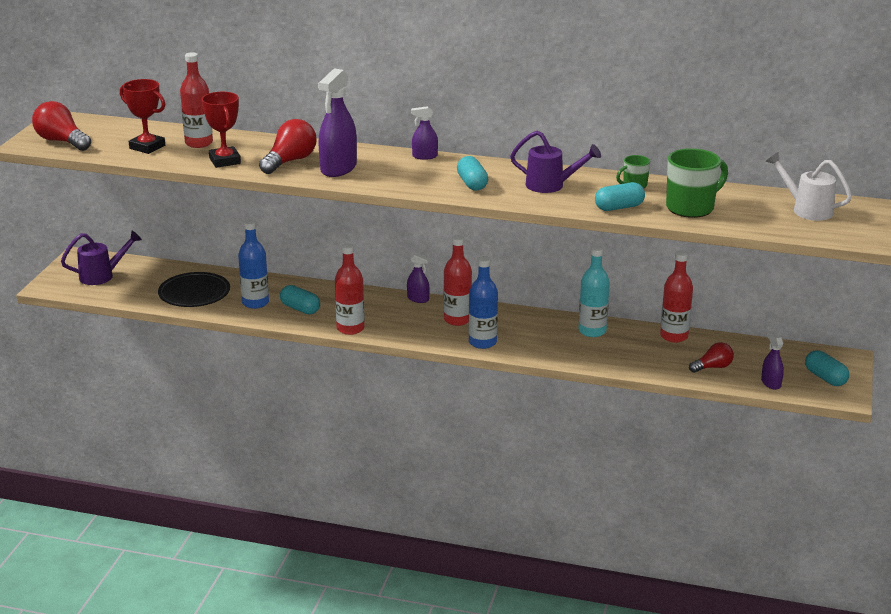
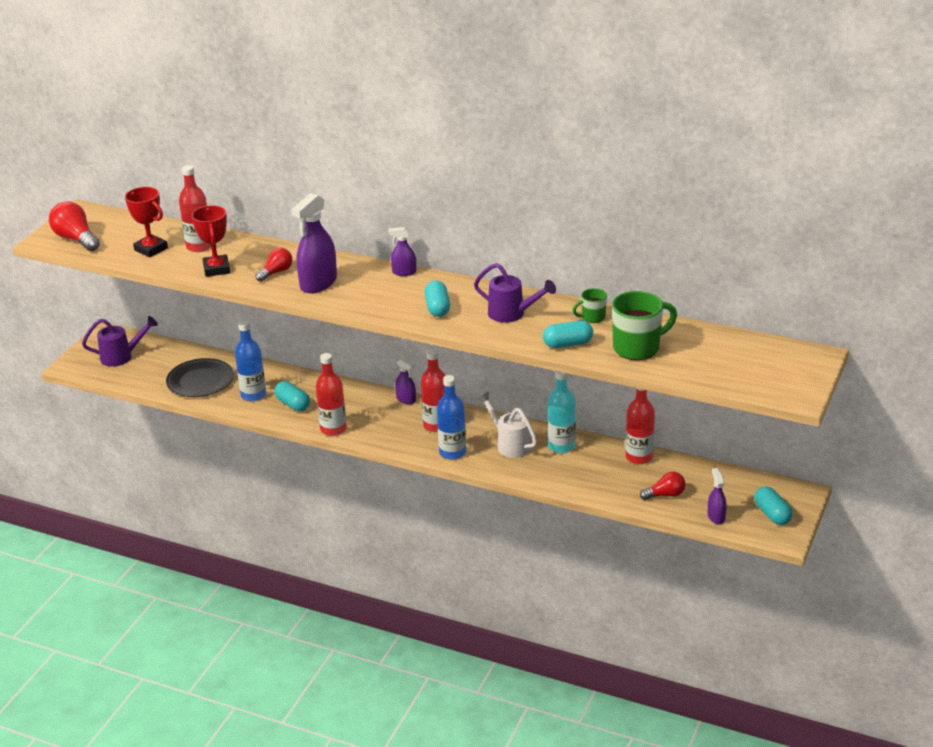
camera: 10 degrees right, 5 degrees up
red light bulb [259,119,316,174] -> red light bulb [255,248,292,282], size x0.63
white watering can [765,152,852,221] -> white watering can moved to [478,392,537,458]

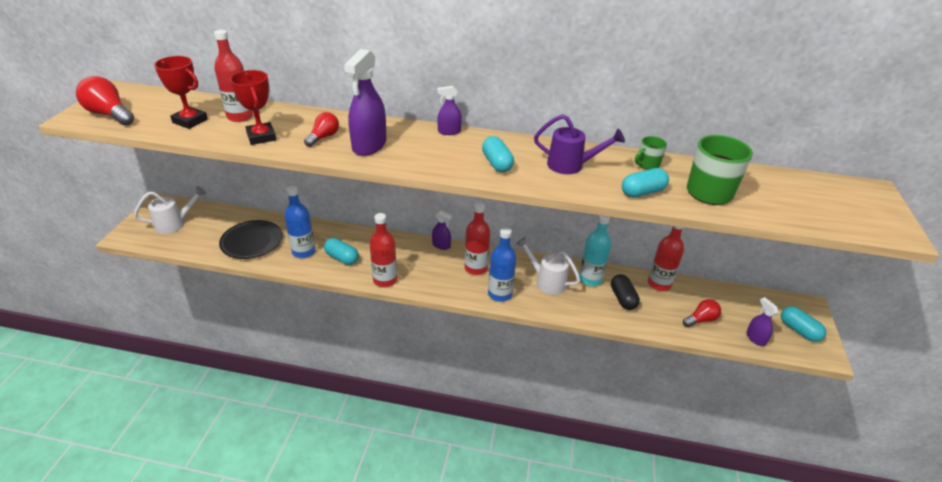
camera: 15 degrees left, 5 degrees up
purple watering can [82,316,158,367] -> white watering can [134,186,206,234]
none -> black capsule [611,274,640,310]

